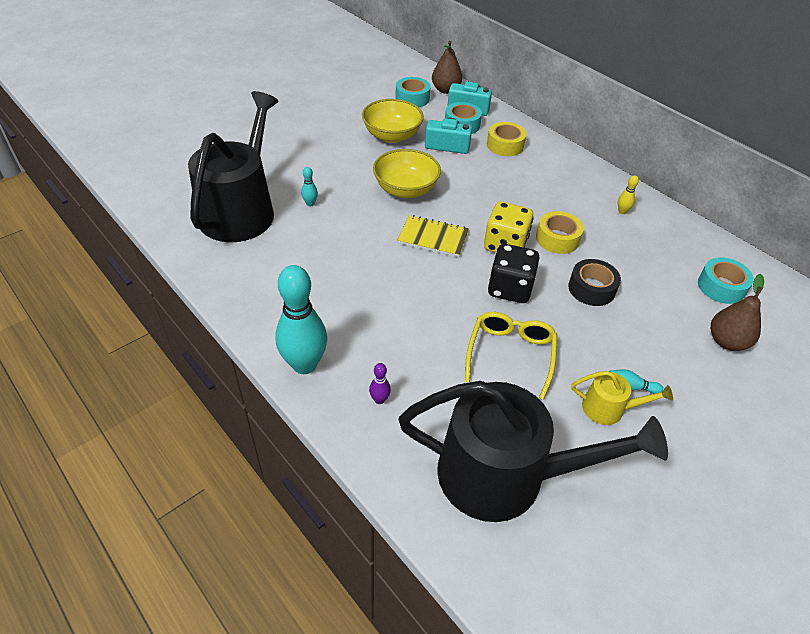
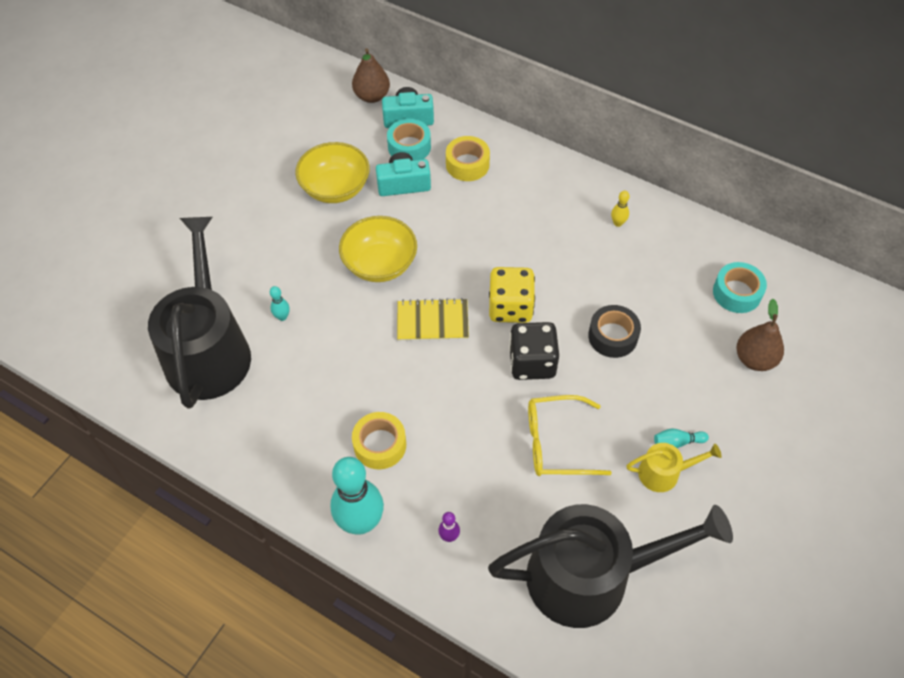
camera: 15 degrees left, 10 degrees up
turquoise tape [395,77,430,107] -> none
yellow glasses [465,312,557,400] -> yellow glasses turned 90 degrees counterclockwise [528,395,612,476]
yellow tape [536,211,584,254] -> yellow tape moved to [352,412,406,469]

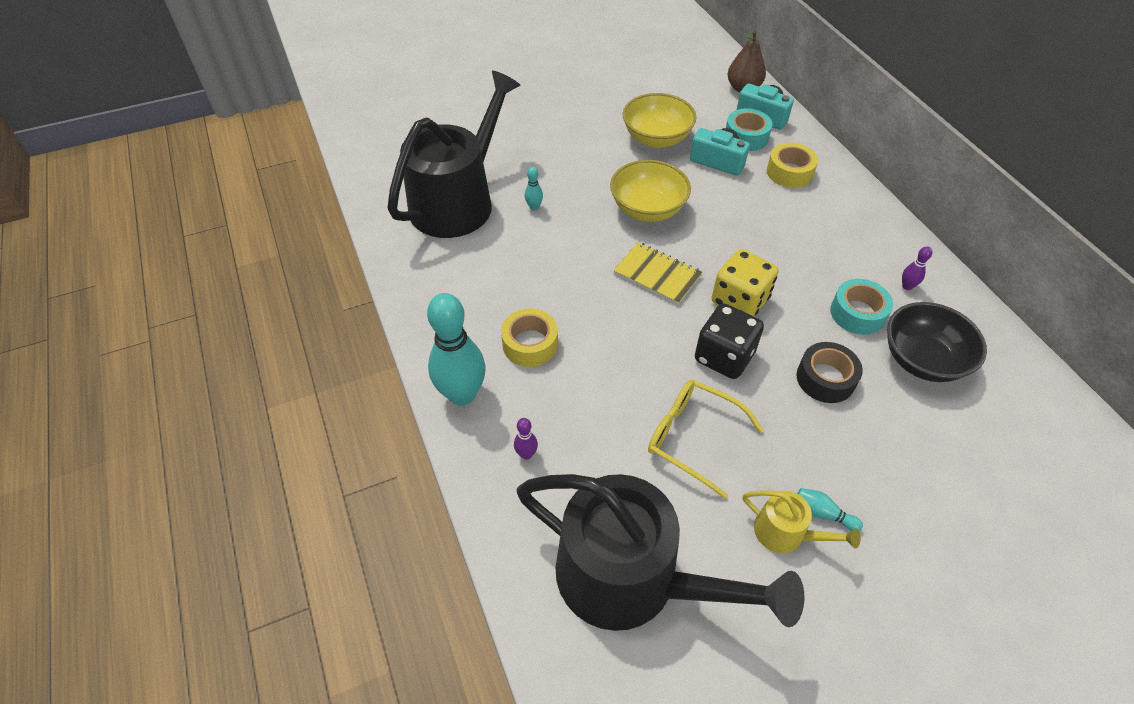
camera: 35 degrees right, 5 degrees down
yellow bowling pin [611,191,630,227] -> purple bowling pin [902,246,932,290]
turquoise tape [713,262,767,313] -> turquoise tape moved to [830,279,893,335]
brown pear [737,299,784,371] -> none
none -> black bowl [887,302,987,382]

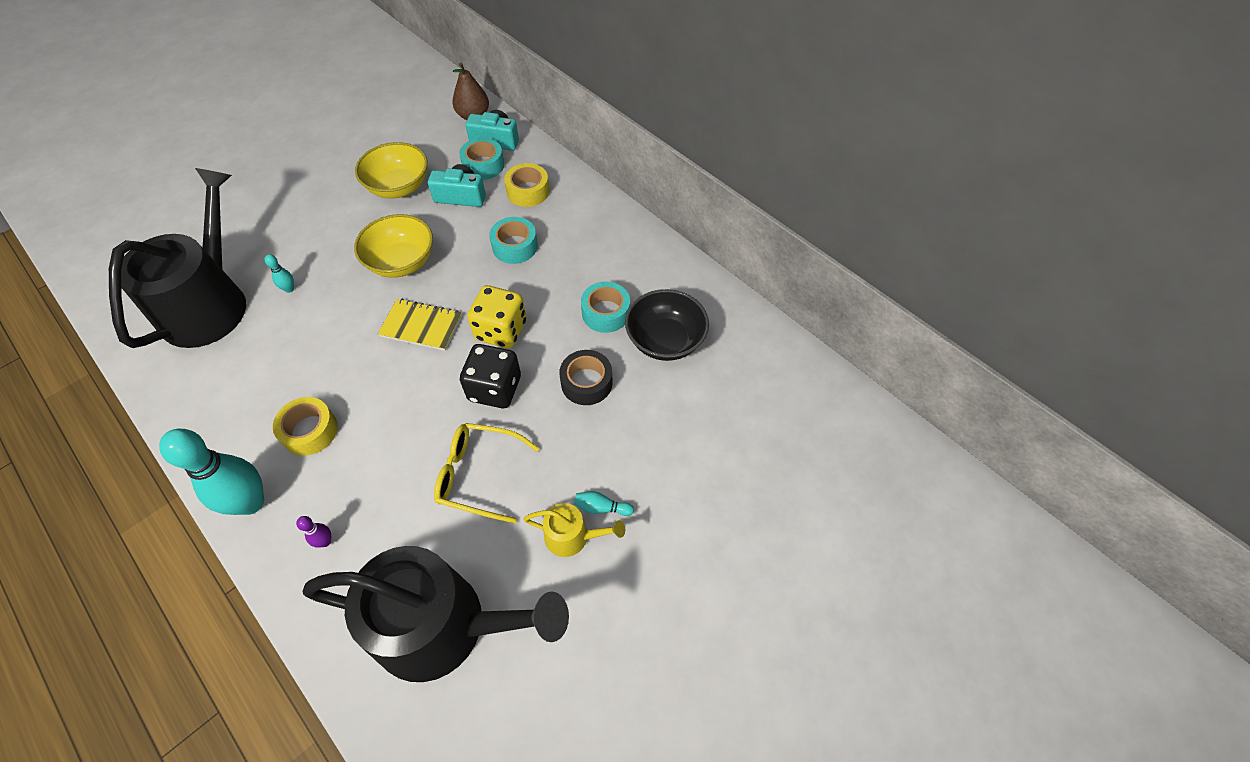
camera: 20 degrees left, 5 degrees up
purple bowling pin [902,246,932,290] -> none
none -> turquoise tape [489,217,538,264]

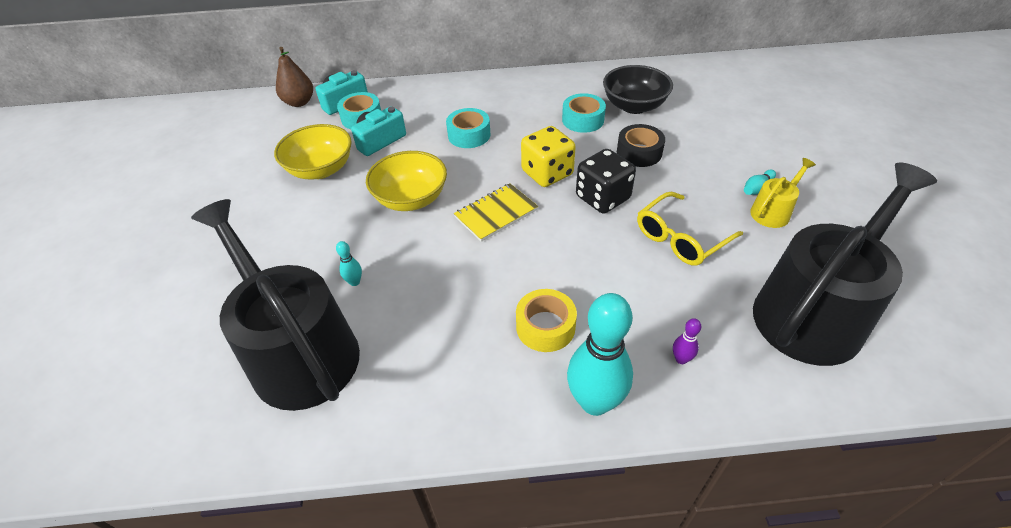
camera: 50 degrees left, 10 degrees down
yellow tape [504,163,549,207] -> none

